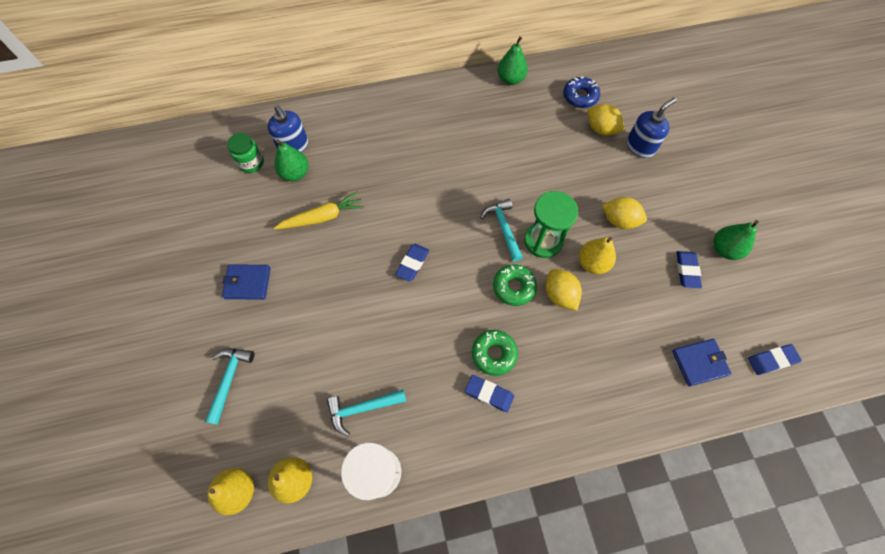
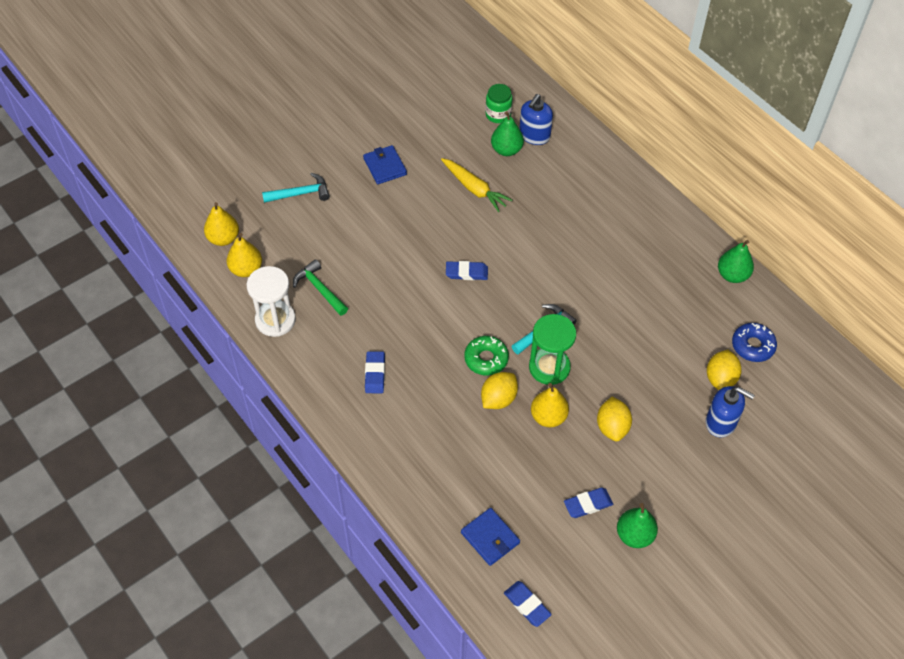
camera: 65 degrees right, 10 degrees down
turquoise hammer [327,389,406,436] -> green hammer [293,259,348,316]
green donut [472,330,518,376] -> none

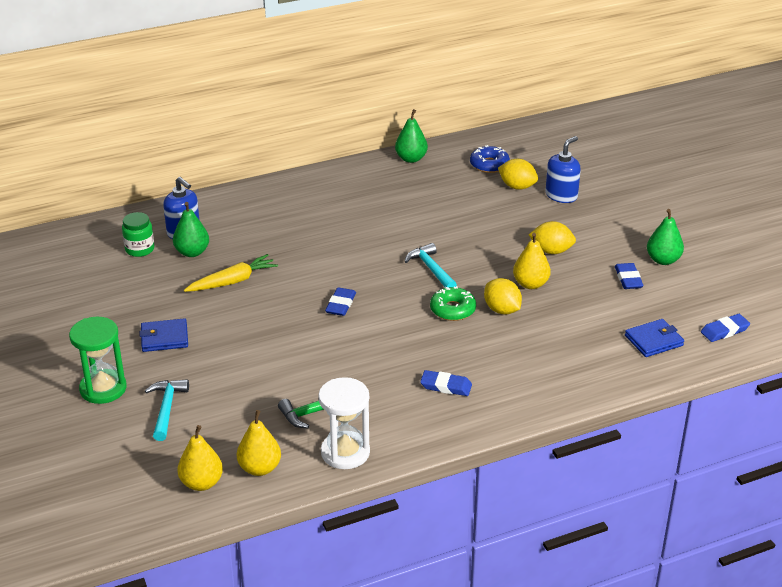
camera: 75 degrees left, 20 degrees down
green hourglass [529,314,576,385] -> green hourglass moved to [69,317,127,404]

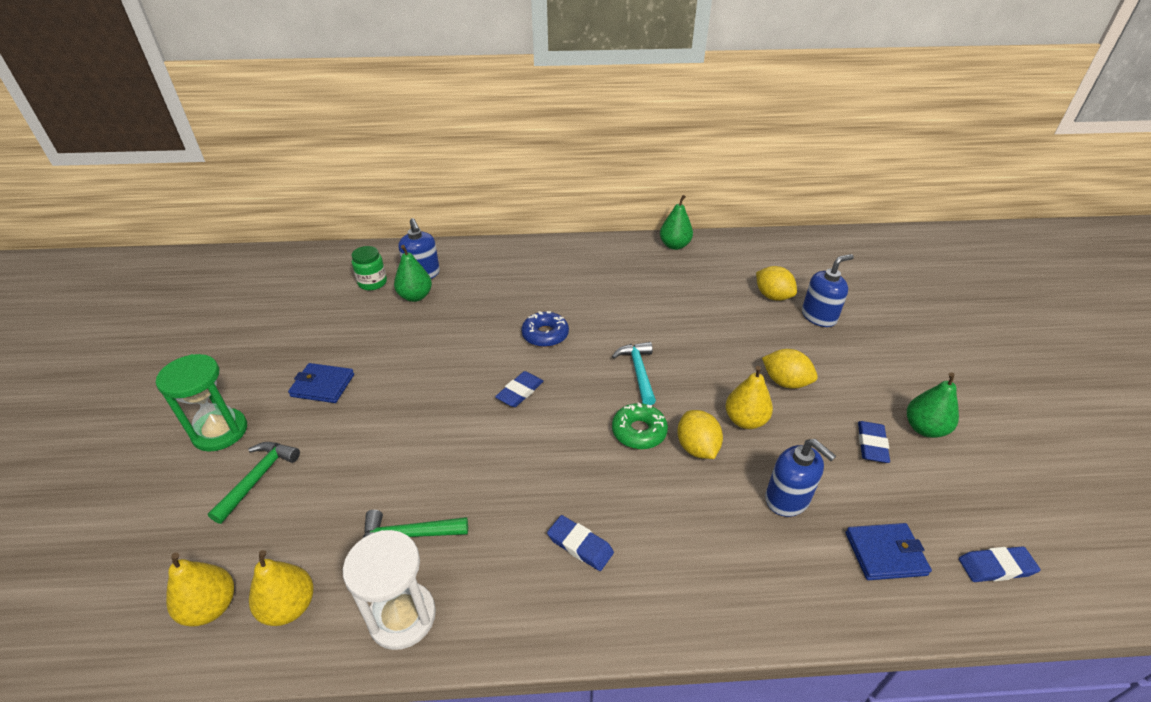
camera: 20 degrees right, 5 degrees up
turquoise hammer [145,379,189,441] -> green hammer [208,442,300,524]
yellow carrot [184,254,278,292] -> none
blue donut [470,145,510,173] -> blue donut moved to [521,311,569,347]
none -> blue soap dispenser [765,439,836,517]

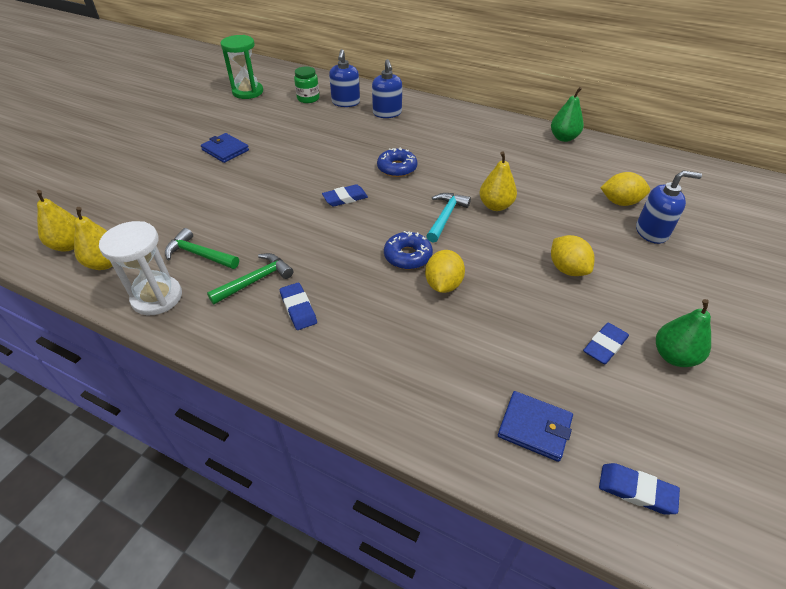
camera: 30 degrees right, 5 degrees up
green hourglass [156,354,247,452] -> green hourglass moved to [220,35,263,99]
green hammer [208,442,300,524] -> green hammer moved to [207,253,293,304]
green pear [394,245,432,302] -> none
green donut [612,402,668,449] -> blue donut [384,231,433,269]
yellow pear [725,366,773,429] -> yellow pear moved to [479,151,517,211]
yellow lemon [756,266,797,301] -> yellow lemon turned 75 degrees counterclockwise [600,172,650,206]
blue soap dispenser [765,439,836,517] -> blue soap dispenser moved to [372,59,402,118]

